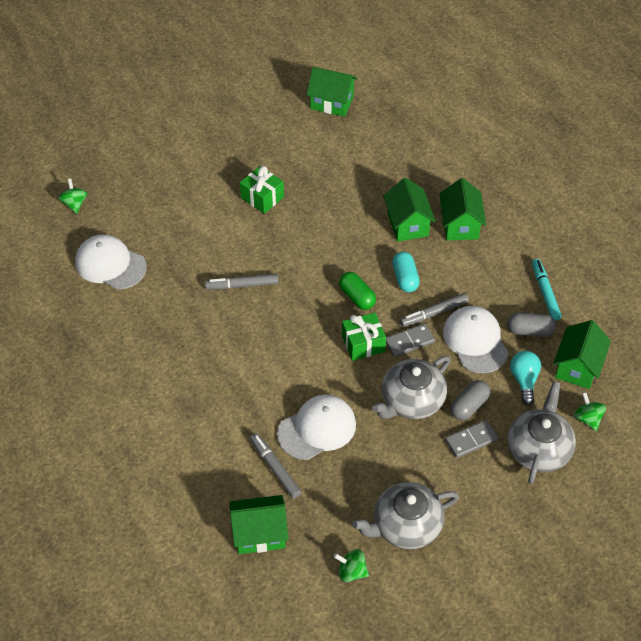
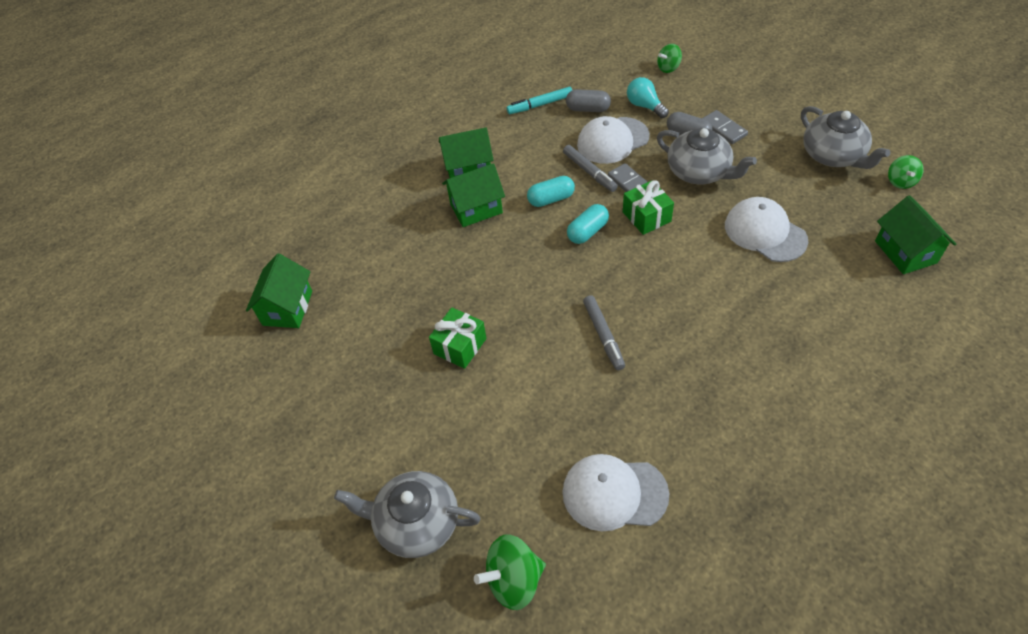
camera: 95 degrees left, 0 degrees up
green spinning top [58,179,87,214] -> green spinning top [474,534,546,610], size x1.57
white cap [75,234,147,290] -> white cap turned 75 degrees clockwise [562,454,669,531]
grey marker [250,433,301,498] -> none
green capsule [339,272,376,310] -> turquoise capsule [567,204,609,244]
grey capsule [507,313,556,337] -> grey capsule turned 75 degrees counterclockwise [566,89,611,112]
grey teapot [508,381,576,484] -> grey teapot moved to [334,471,481,558]
turquoise light bulb [510,351,541,405] -> turquoise light bulb turned 60 degrees clockwise [627,77,669,118]
green house [553,320,611,389] -> none

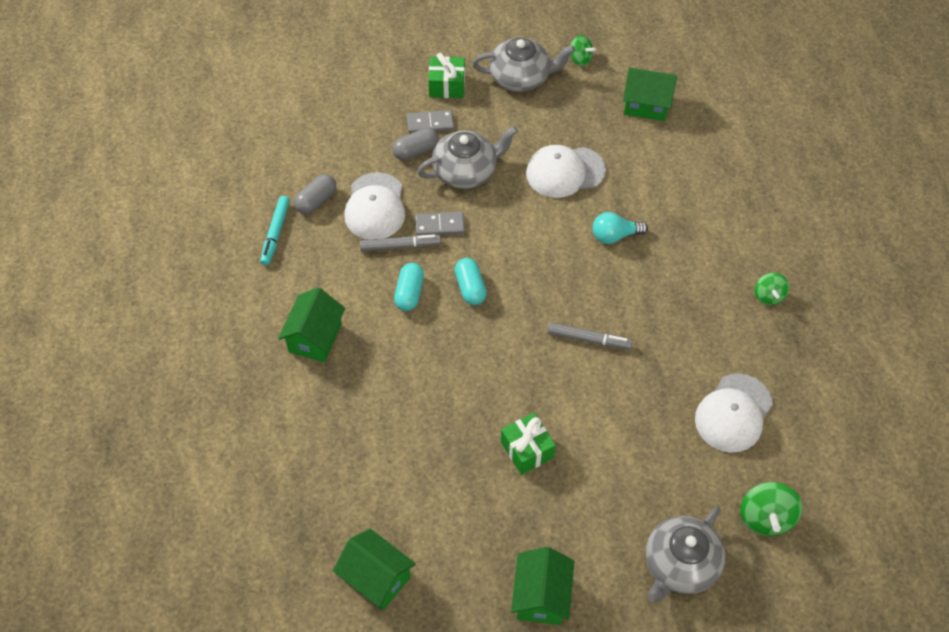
camera: 65 degrees left, 5 degrees up
green house [442,163,505,227] -> green house moved to [511,547,574,625]
green gift [623,180,674,235] -> green gift moved to [428,53,465,98]
turquoise light bulb [627,77,669,118] -> turquoise light bulb moved to [593,212,648,244]
green spinning top [657,44,682,73] -> green spinning top moved to [755,273,789,305]

